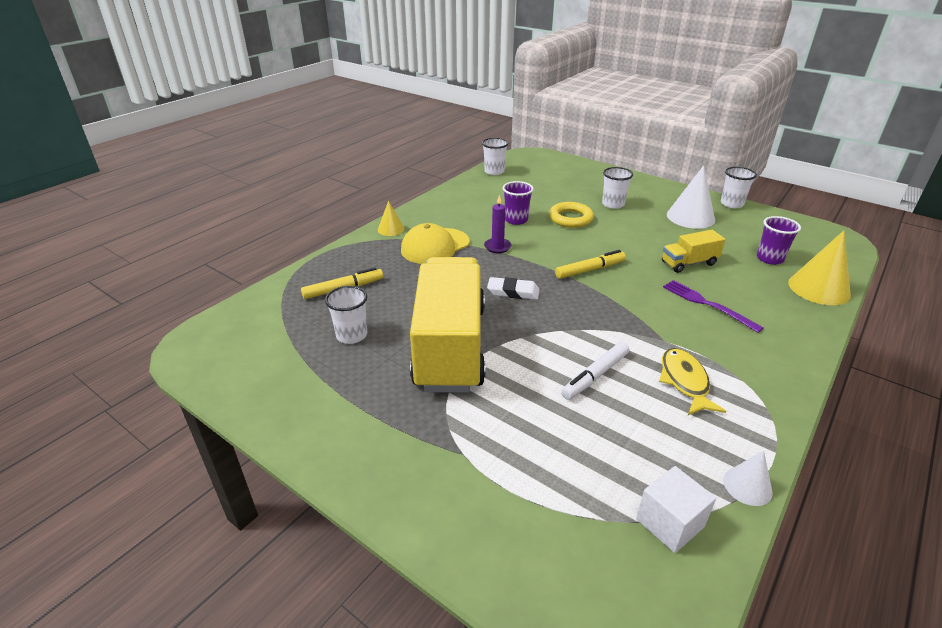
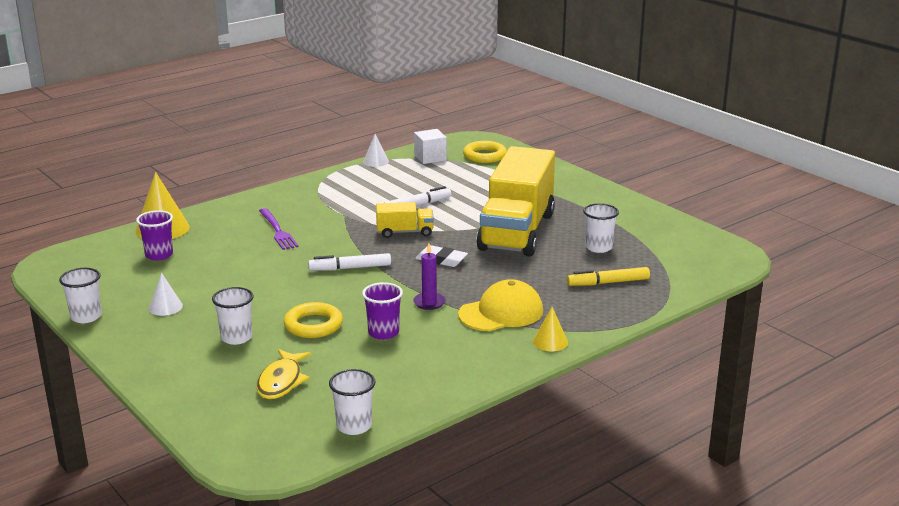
camera: 165 degrees left, 10 degrees down
yellow marker [555,250,626,279] -> white marker [308,253,391,271]
yellow fish [659,348,726,415] -> yellow fish moved to [256,349,311,399]
yellow truck [662,230,725,273] -> yellow truck moved to [376,202,434,238]
white cone [667,165,715,229] -> white cone [149,273,183,316], size x0.55
none -> yellow ring [463,141,507,163]

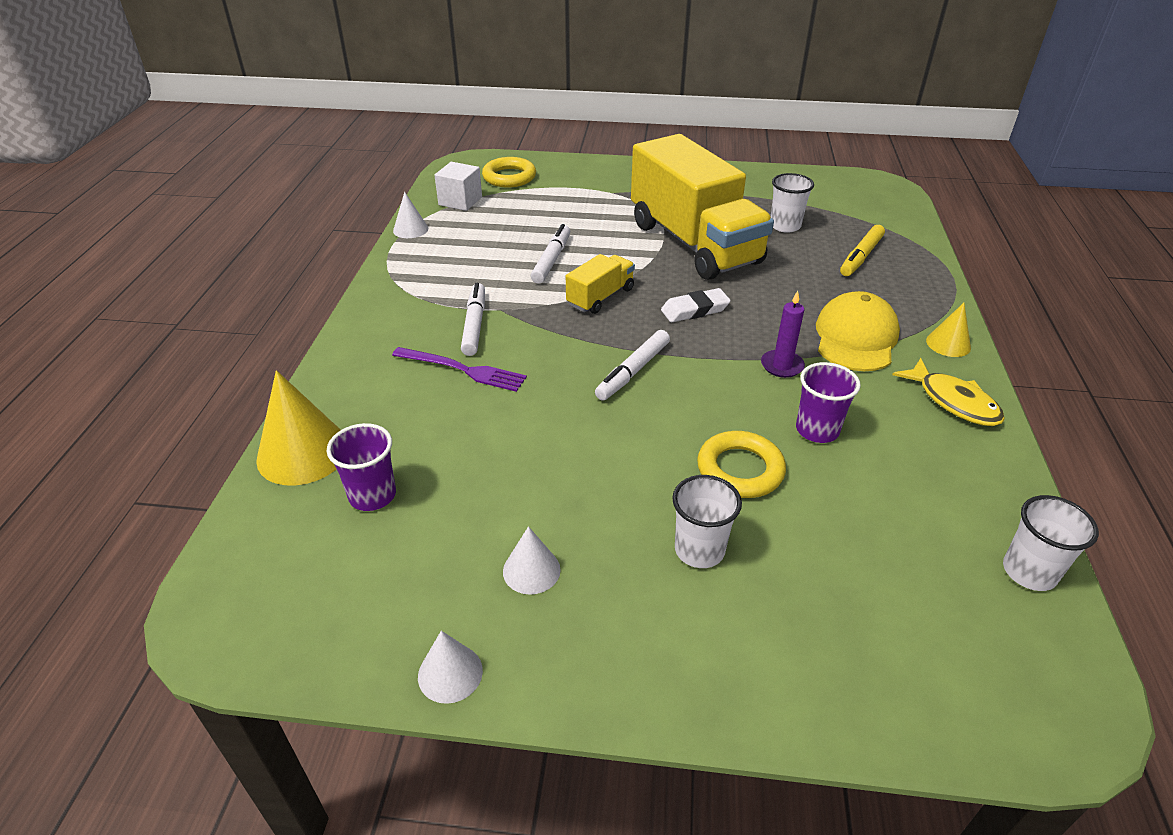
camera: 45 degrees left, 15 degrees up
white cup [59,268,102,323] -> white cone [418,631,483,704]
yellow fish [256,349,311,399] -> yellow fish moved to [892,358,1005,426]
none -> white marker [461,283,485,356]

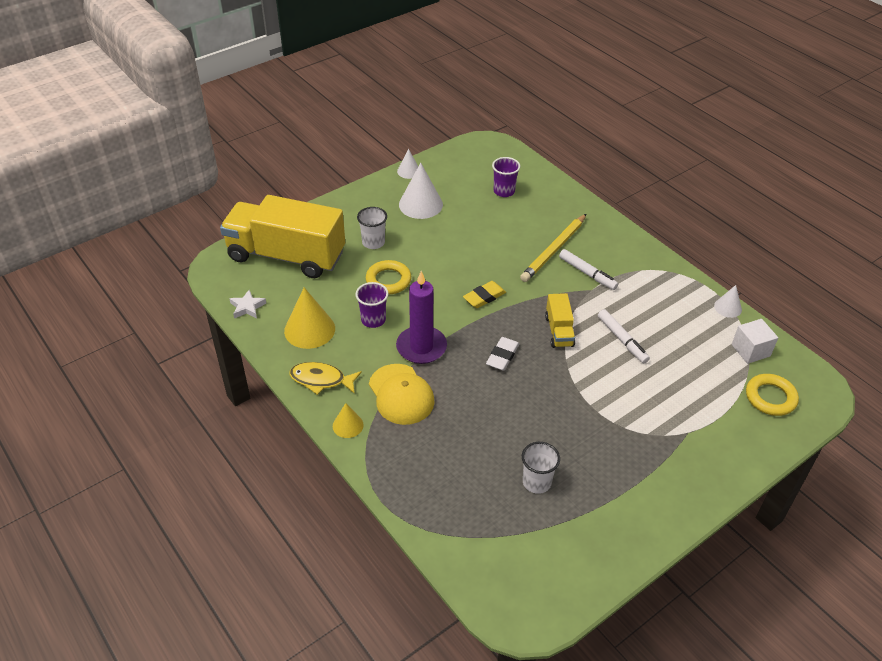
camera: 135 degrees right, 5 degrees up
yellow cone [256,370,341,486] -> yellow cone moved to [284,287,335,349]
purple fork [392,347,527,392] -> yellow pencil [520,214,586,282]
white cone [503,526,561,595] -> white cone [399,163,443,219], size x1.81
white marker [595,330,670,401] -> yellow eraser [463,281,506,308]
yellow truck [631,134,774,280] -> yellow truck moved to [220,195,345,278]
purple candle [761,291,805,378] -> purple candle [396,271,447,364], size x1.82
yellow marker [840,225,885,276] -> none
white cup [1003,495,1099,591] -> white star [229,290,266,318]

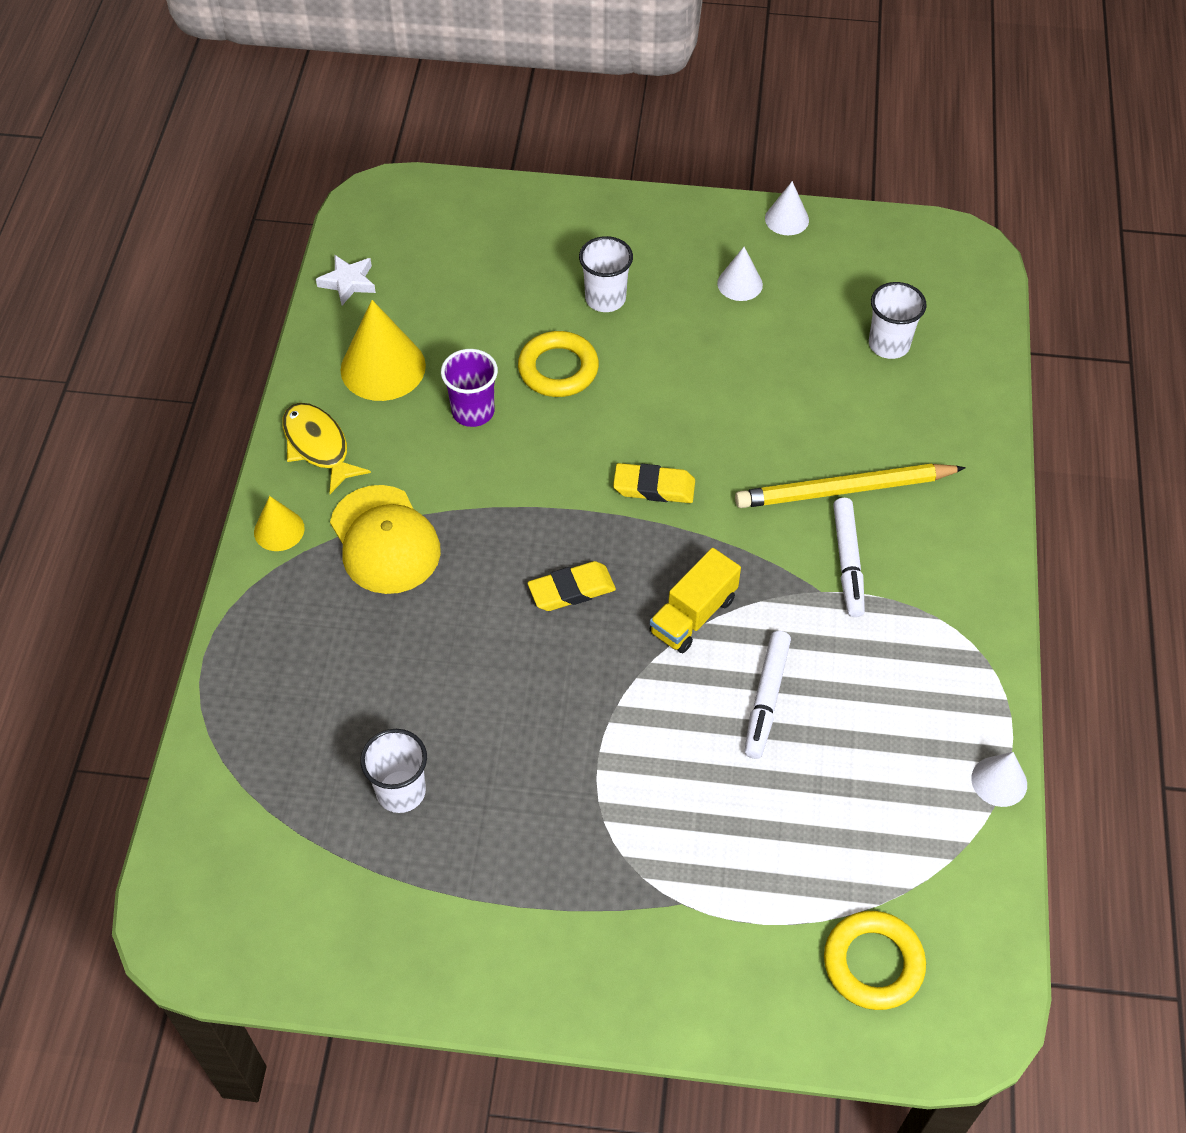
camera: 45 degrees right, 10 degrees up
yellow truck [220,195,345,278] -> none
yellow cap [369,364,435,425] -> yellow cap turned 45 degrees counterclockwise [330,485,441,594]
purple candle [396,271,447,364] -> none
white cone [399,163,443,219] -> white cone [717,247,763,301], size x0.55
white eraser [486,337,520,371] -> yellow eraser [528,561,616,611]
purple cup [492,157,520,197] -> white cup [869,282,927,359]
white cube [732,319,778,364] -> none

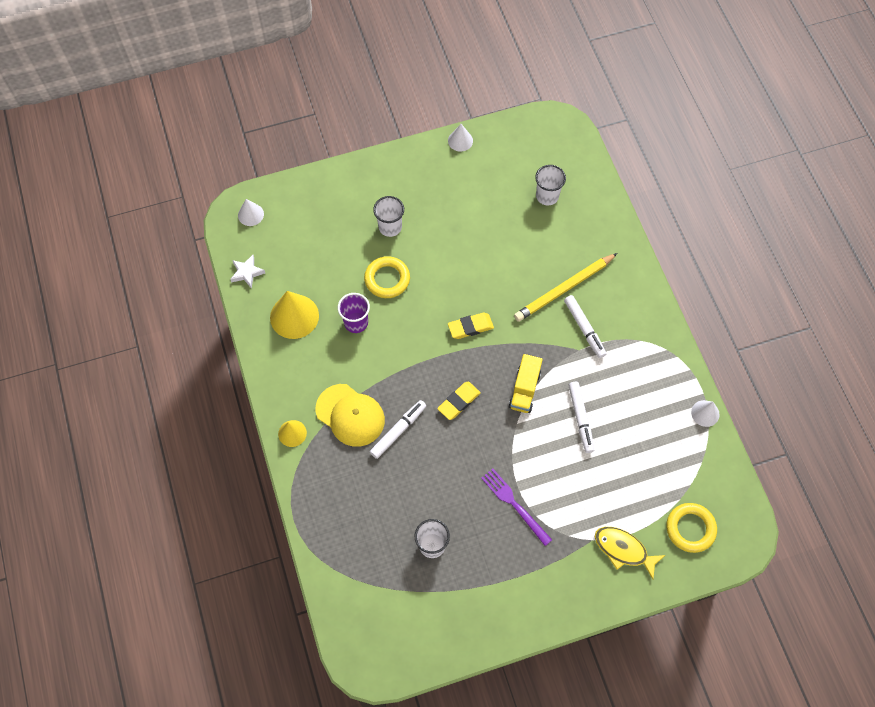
camera: 25 degrees left, 10 degrees up
yellow fish [282,403,371,494] -> yellow fish moved to [595,527,665,579]
white cone [717,247,763,301] -> white cone moved to [238,199,264,226]
none -> white marker [370,400,426,459]
none -> purple fork [481,469,552,546]

